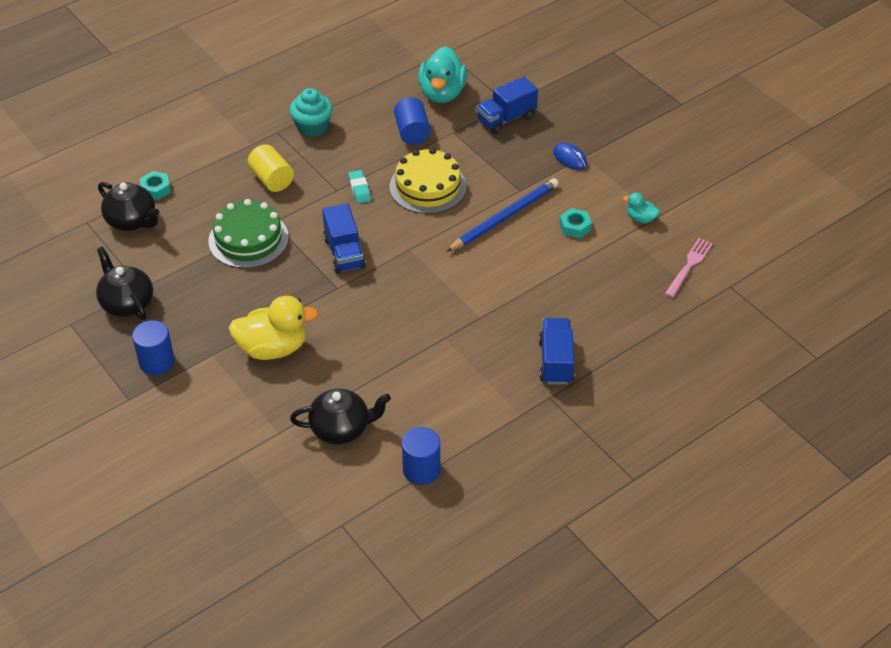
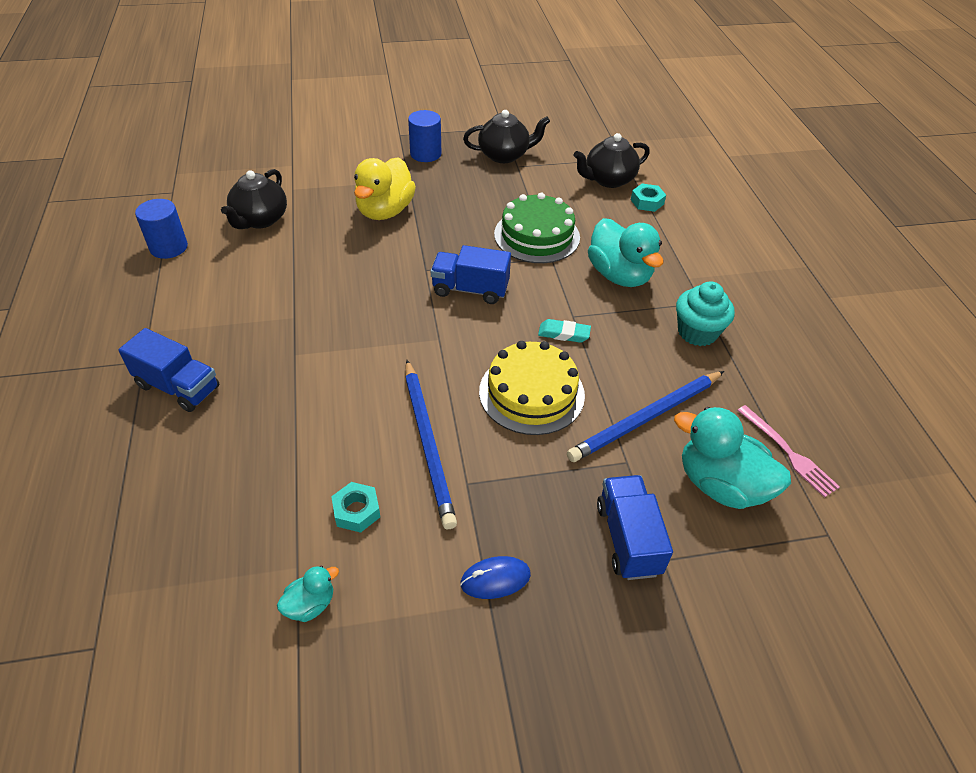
camera: 115 degrees right, 0 degrees up
yellow cylinder [247,144,294,192] -> turquoise duck [588,218,663,287]
blue cylinder [394,97,431,145] -> blue pencil [567,371,724,462]
pink fork [665,238,713,298] -> pink fork moved to [737,405,840,498]

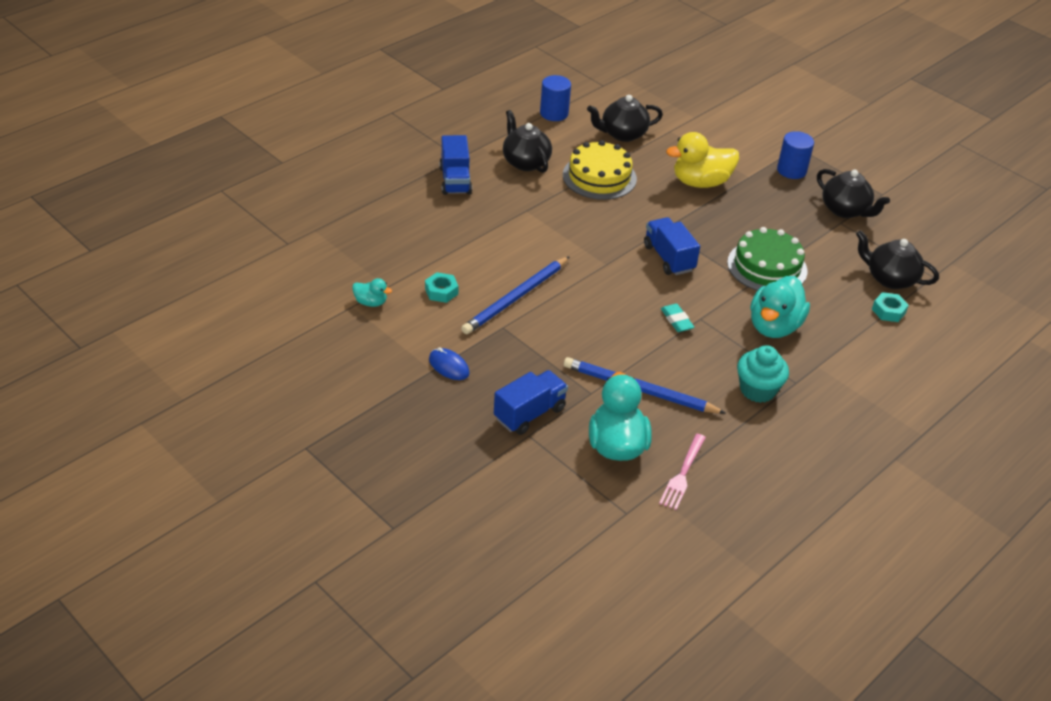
camera: 55 degrees right, 5 degrees down
yellow cake [479,341,585,435] -> yellow cake moved to [563,140,637,200]
none -> black teapot [503,110,552,173]

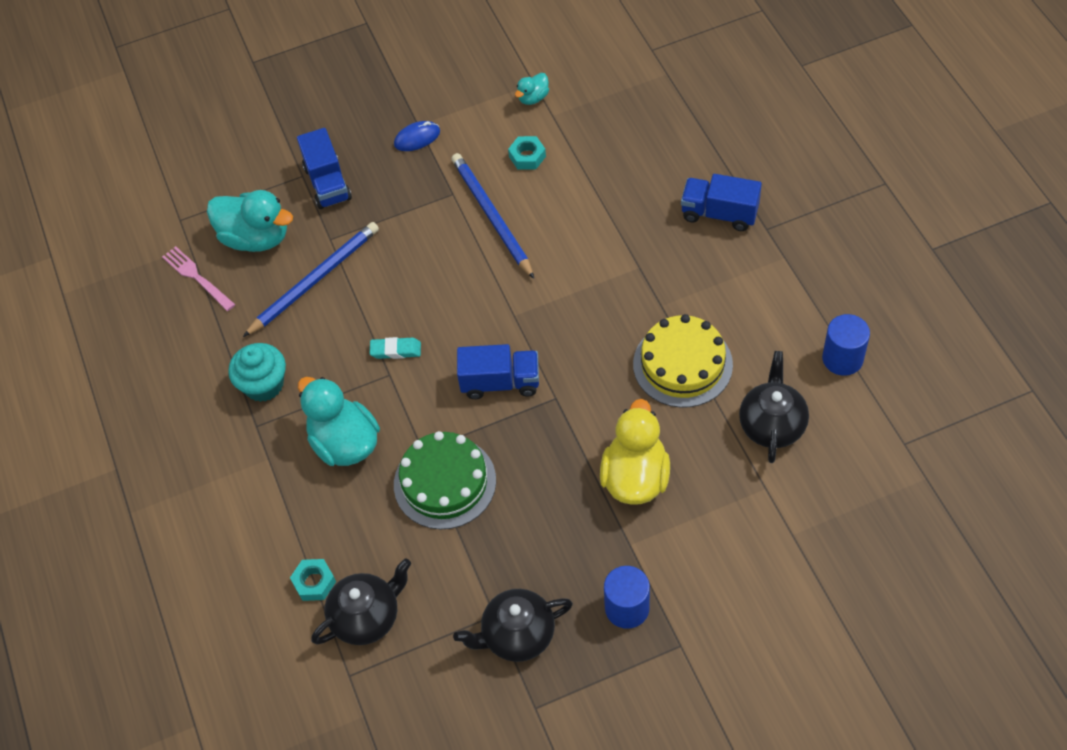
camera: 120 degrees right, 15 degrees up
black teapot [503,110,552,173] -> none

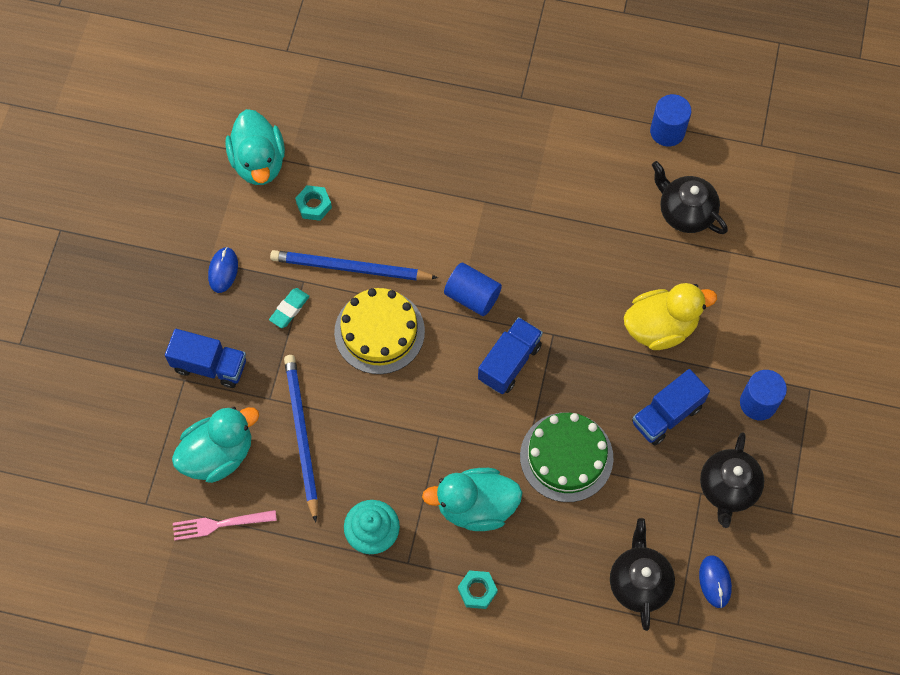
camera: 60 degrees left, 10 degrees up
turquoise nut [290,559,336,601] -> turquoise nut moved to [458,570,498,609]
turquoise eraser [370,337,421,359] -> turquoise eraser moved to [269,288,310,328]
turquoise duck [515,73,549,105] -> turquoise duck [225,109,285,185], size x2.08
yellow duck [600,399,670,505] -> yellow duck turned 120 degrees clockwise [624,283,717,350]
yellow cake [633,314,733,408] -> yellow cake moved to [334,288,425,374]
blue truck [681,174,762,231] -> blue truck moved to [632,369,710,446]
none -> blue cylinder [444,263,502,316]
none -> blue mouse [699,555,732,608]

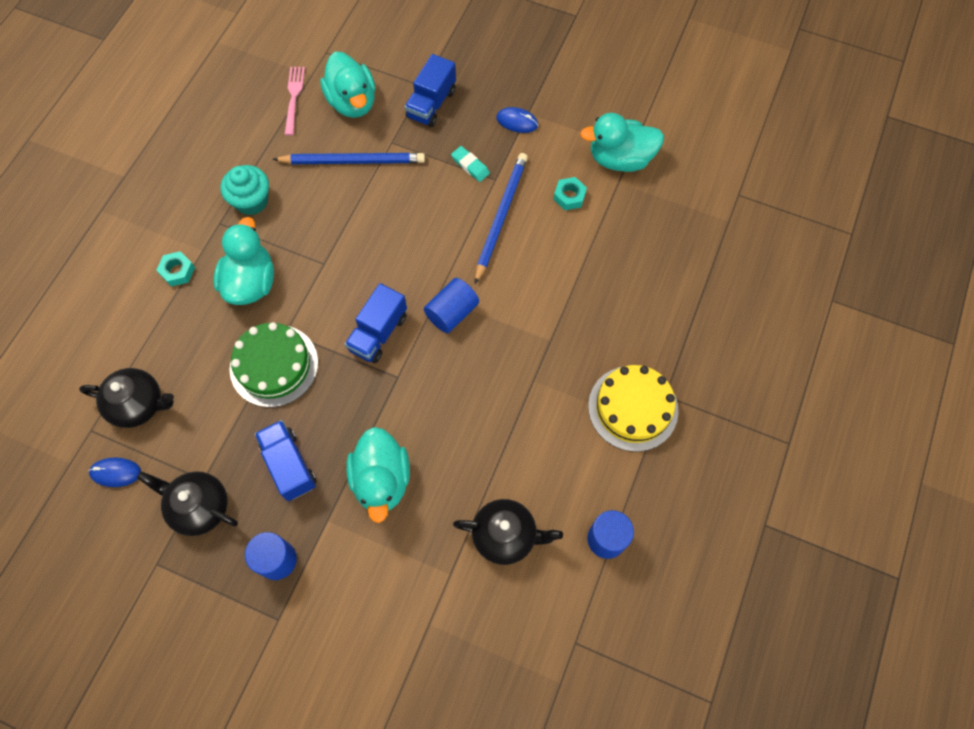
camera: 100 degrees right, 0 degrees up
yellow cake [334,288,425,374] -> yellow cake moved to [588,365,679,452]
blue truck [478,317,543,394] -> blue truck turned 75 degrees clockwise [345,283,407,363]
yellow duck [624,283,717,350] -> turquoise duck [346,427,410,523]
black teapot [652,161,728,234] -> black teapot turned 45 degrees clockwise [453,499,563,565]

